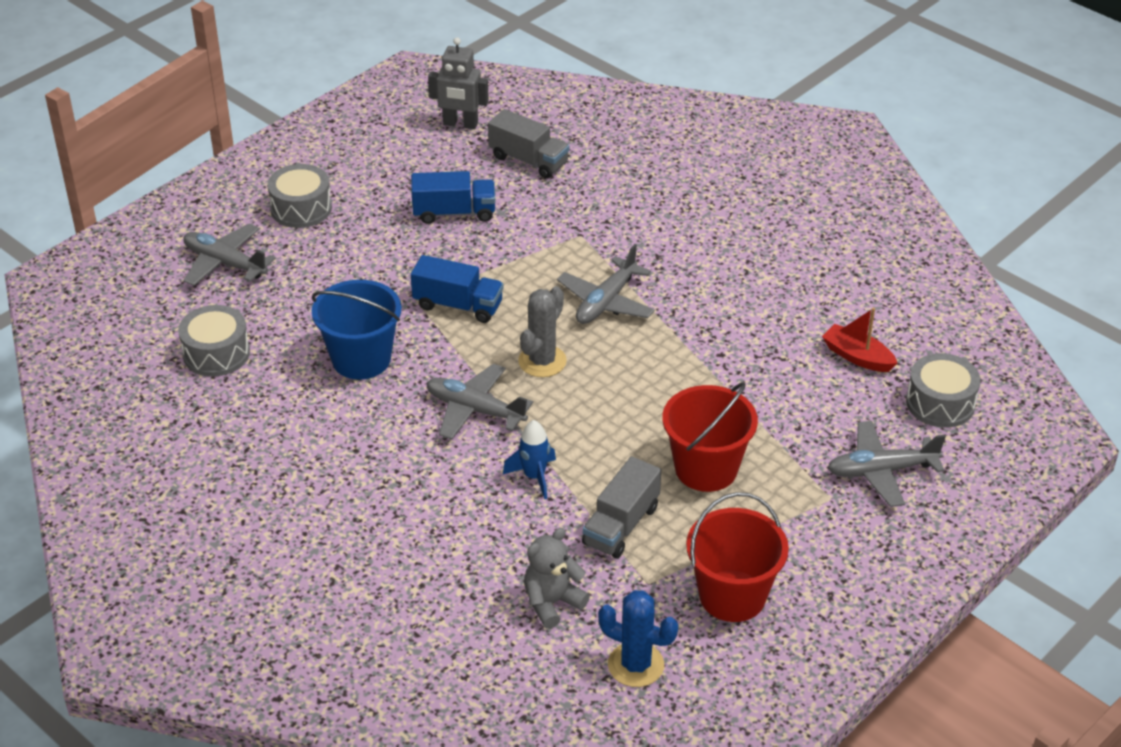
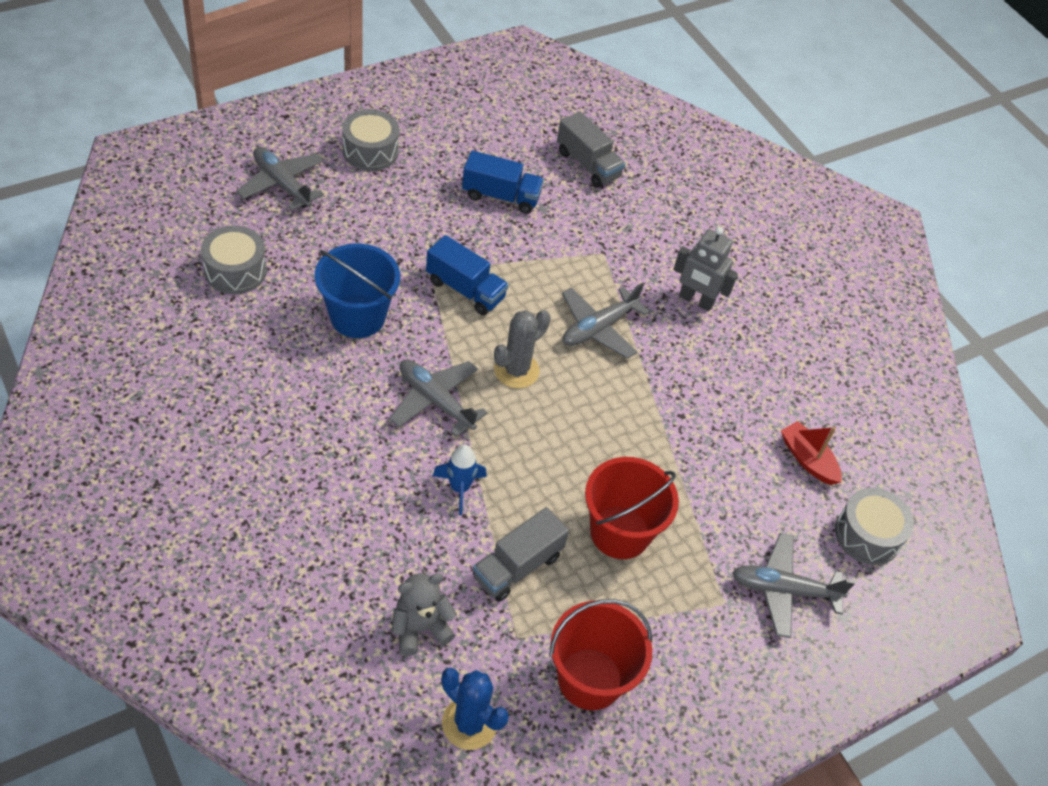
camera: 10 degrees right, 10 degrees up
grey robot [428,37,489,129] -> grey robot moved to [674,227,738,311]

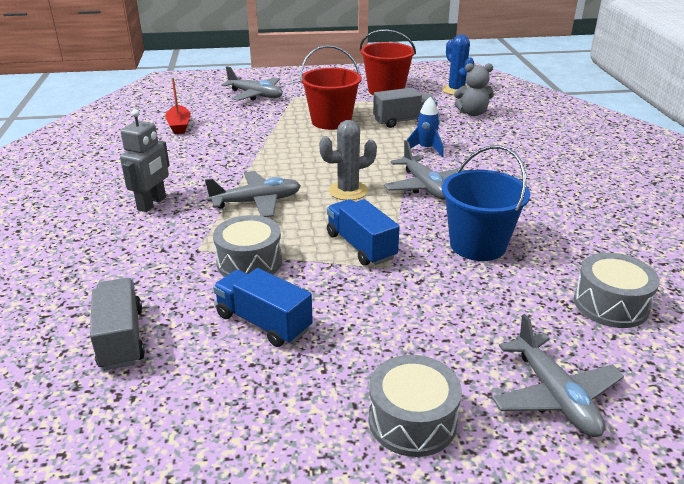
camera: 150 degrees left, 20 degrees down
grey robot [674,227,738,311] -> grey robot turned 60 degrees clockwise [120,109,170,212]
grey drum [835,488,914,565] -> grey drum moved to [213,215,282,277]

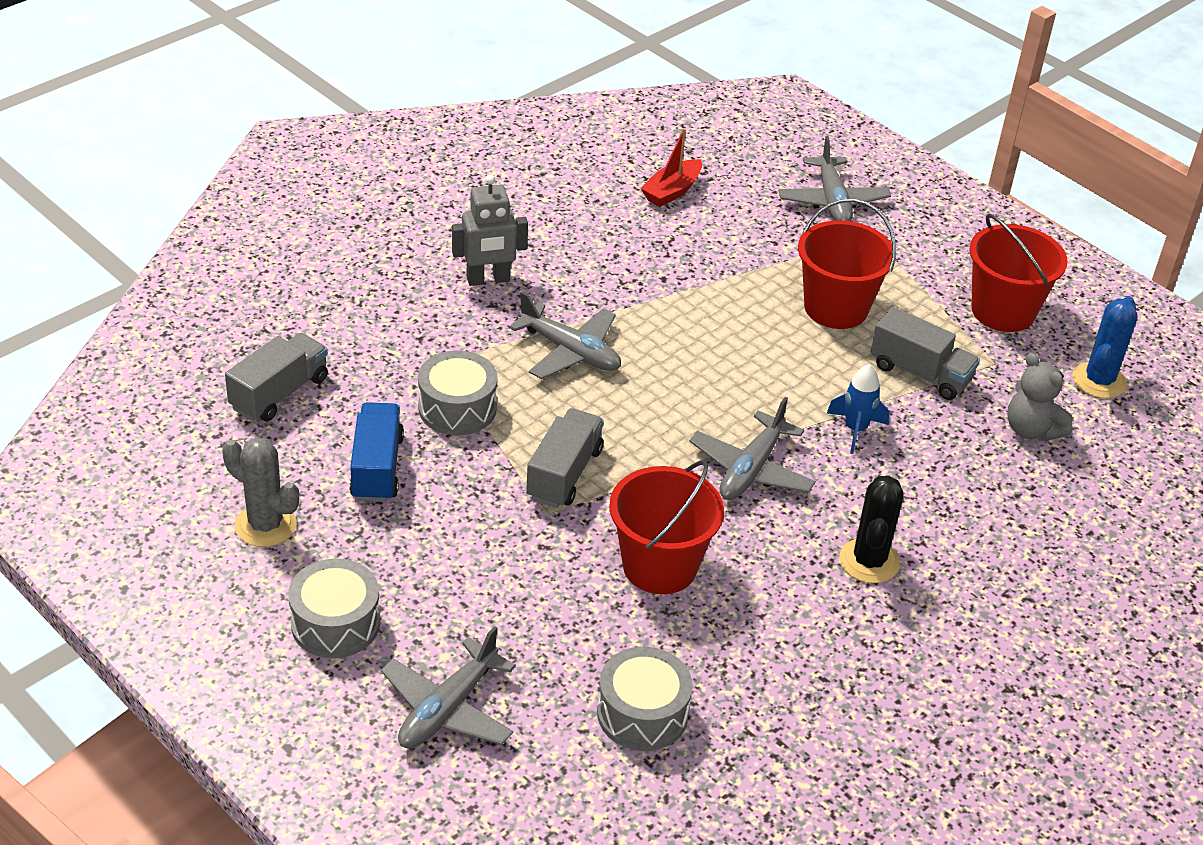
camera: 50 degrees right, 10 degrees up
grey cactus [319,120,377,200] -> grey cactus moved to [222,437,299,547]
blue truck [327,199,400,266] -> grey truck [526,408,604,508]
blue bucket [442,145,530,261] -> red bucket [609,460,724,594]
none -> black cactus [839,475,904,583]

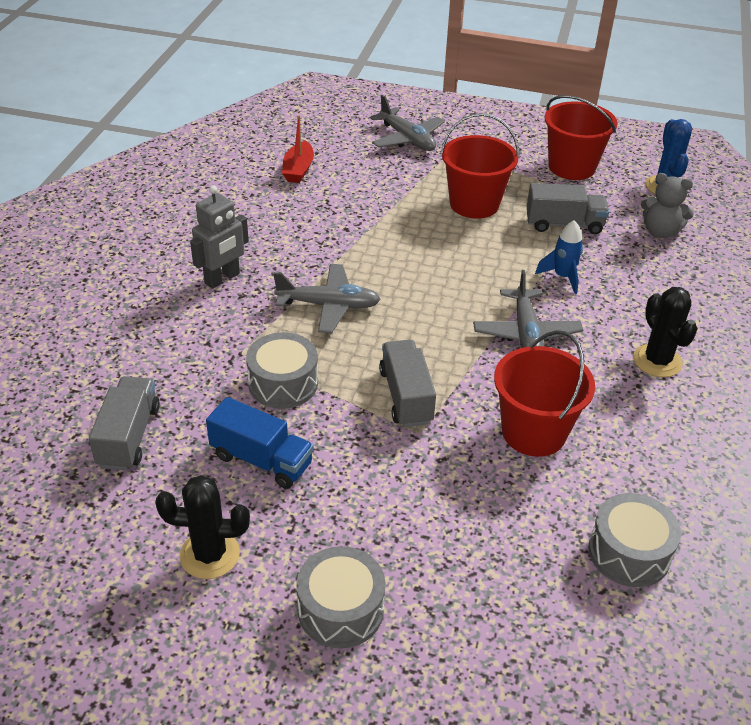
camera: 30 degrees left, 0 degrees up
grey cactus [222,437,299,547] -> black cactus [155,475,250,579]
blue truck [349,402,404,502] -> blue truck turned 150 degrees clockwise [206,397,314,489]
grey plane [381,626,516,748] -> none

